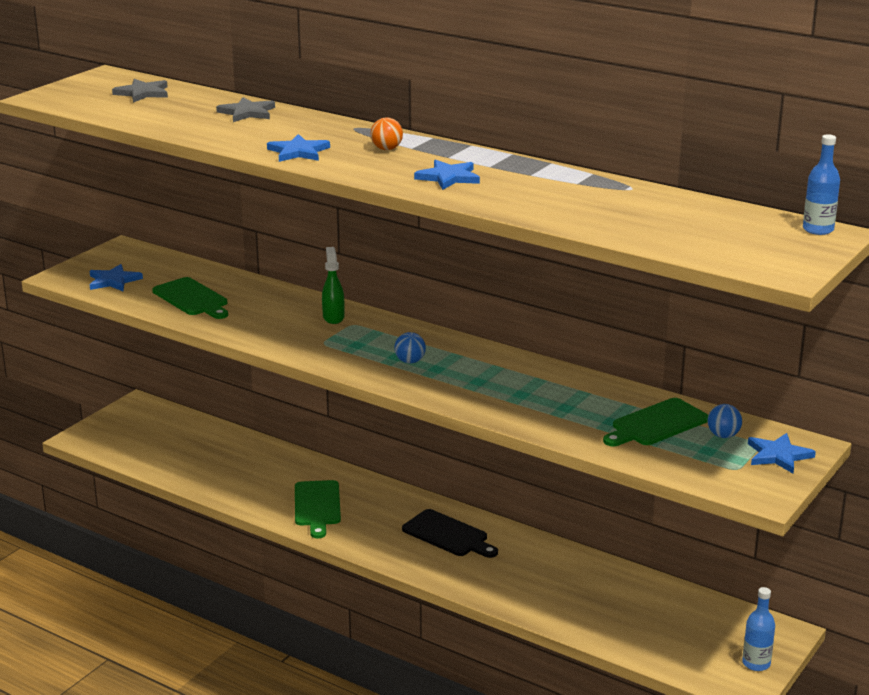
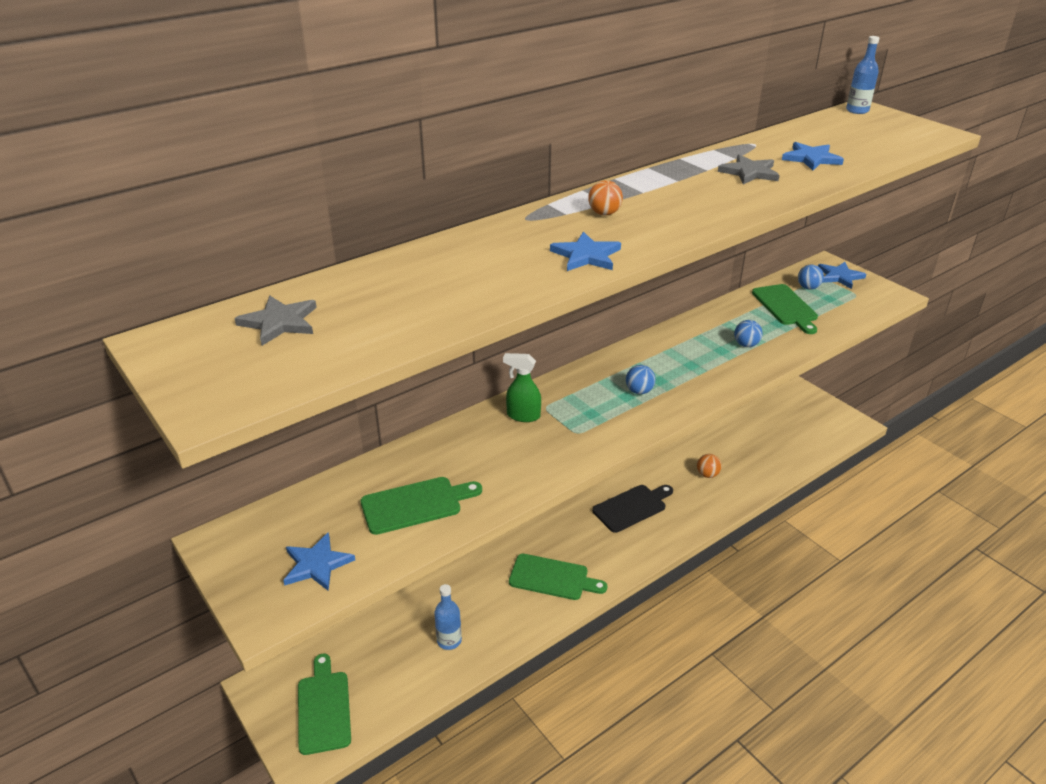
camera: 70 degrees left, 10 degrees up
grey star [216,97,275,122] -> grey star moved to [718,155,780,185]
blue star [414,160,480,190] -> blue star moved to [782,142,844,170]
blue bottle [742,587,775,671] -> blue bottle moved to [434,584,462,650]
none -> green cutting board [298,654,351,755]
none -> orange ball [697,454,722,478]
none -> blue ball [734,320,763,347]

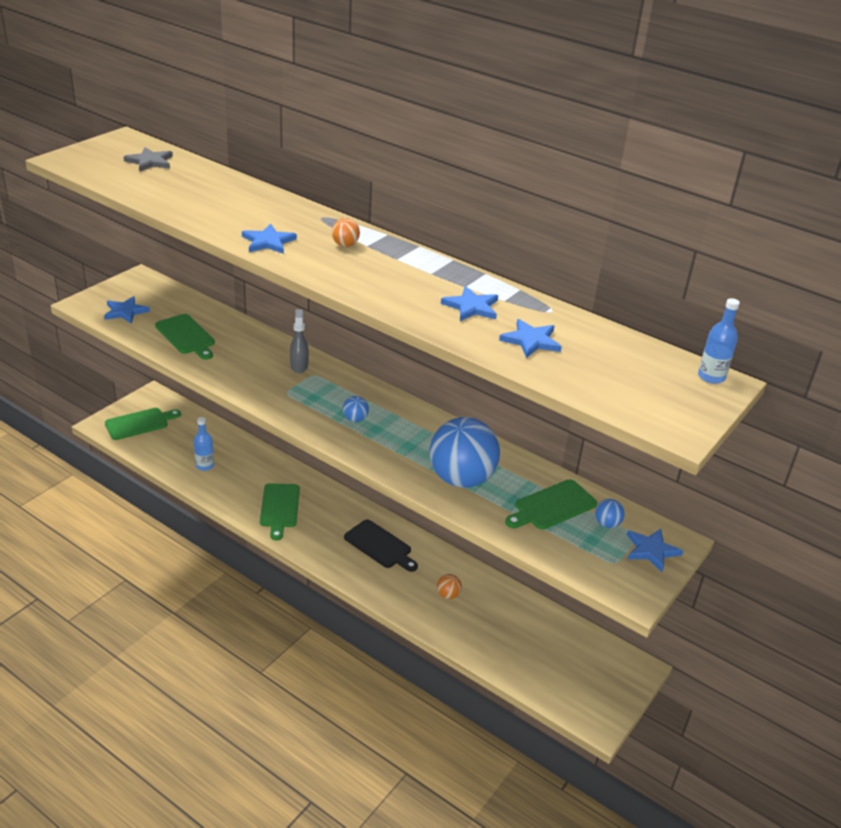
camera: 70 degrees right, 0 degrees up
green spray bottle [503,353,541,422] -> grey spray bottle [290,309,309,373]
grey star [718,155,780,185] -> blue star [441,286,498,321]
blue ball [734,320,763,347] -> blue ball [429,417,500,488], size x2.49

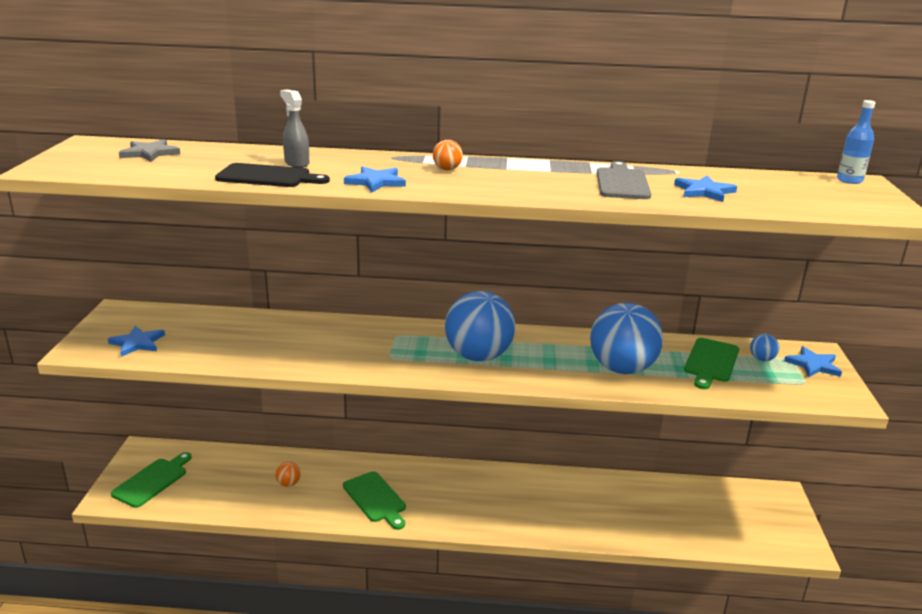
camera: 30 degrees left, 10 degrees down
green cutting board [155,314,215,360] -> none
blue bottle [194,417,214,471] -> none
grey spray bottle [290,309,309,373] -> grey spray bottle moved to [280,89,309,168]
blue ball [343,396,369,422] -> blue ball [445,291,515,361], size x2.49
black cutting board [344,519,418,572] -> black cutting board moved to [215,163,330,187]
orange ball [437,574,462,599] -> orange ball moved to [275,461,301,487]
blue star [441,286,498,321] -> grey cutting board [597,161,651,199]

